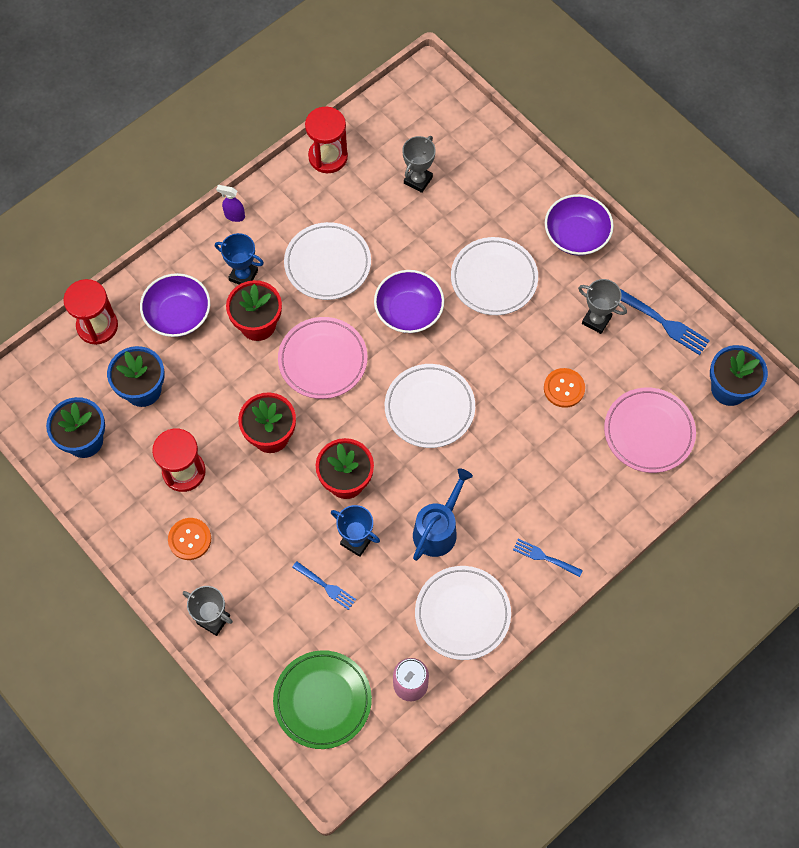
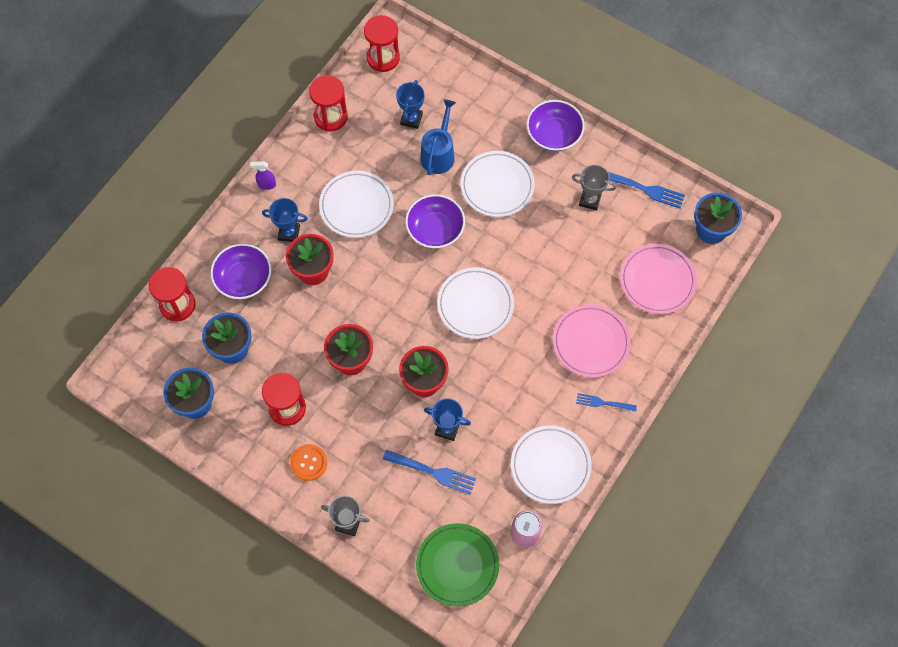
camera: 15 degrees left, 0 degrees up
pink plate [278,317,368,399] -> pink plate moved to [553,304,631,378]
blue fork [292,561,356,610] -> blue fork [383,450,476,495], size x1.55
grey trophy [402,136,436,193] -> blue trophy [396,80,424,129]
blue watering can [413,468,473,561] -> blue watering can moved to [420,99,456,175]
orange button [544,368,585,408] -> none
none -> red hourglass [364,15,400,72]

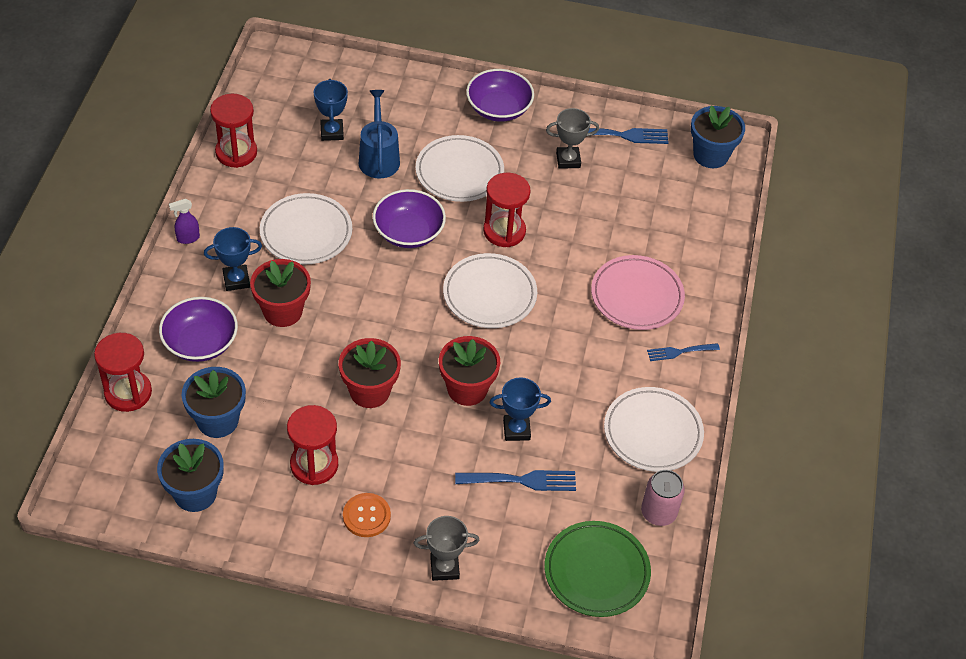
camera: 25 degrees left, 15 degrees down
red hourglass [364,15,400,72] -> red hourglass moved to [483,173,531,247]
pink plate [620,244,697,314] -> none

